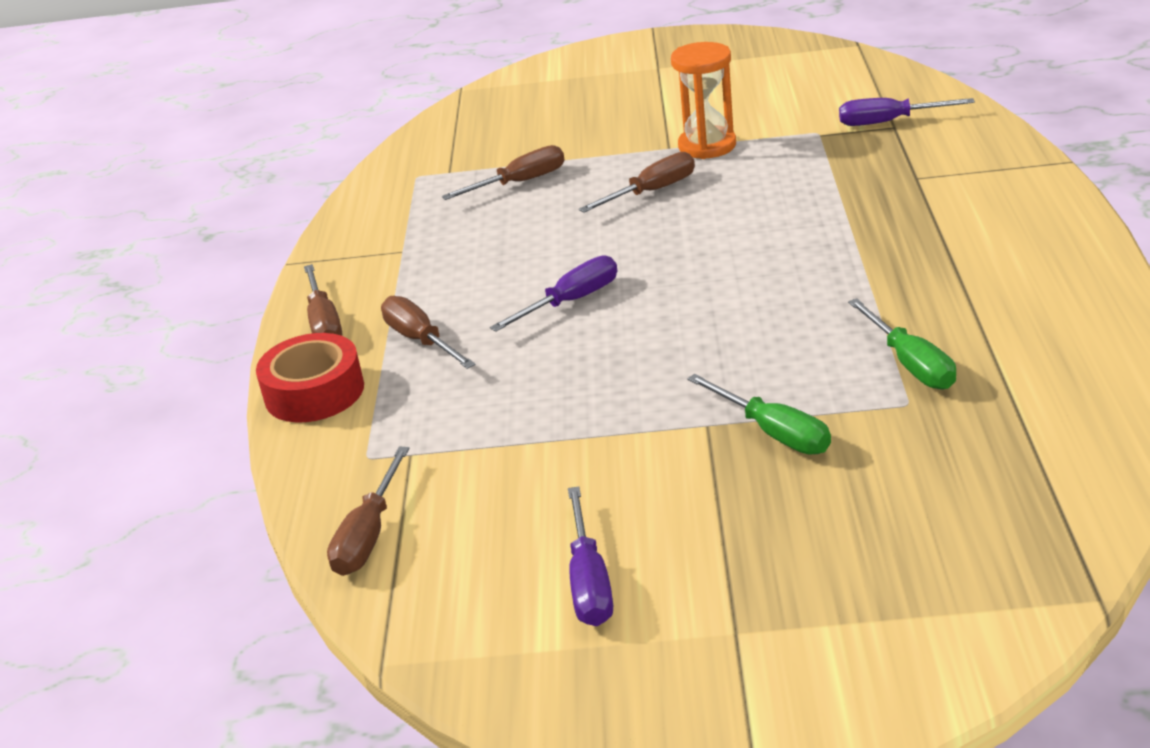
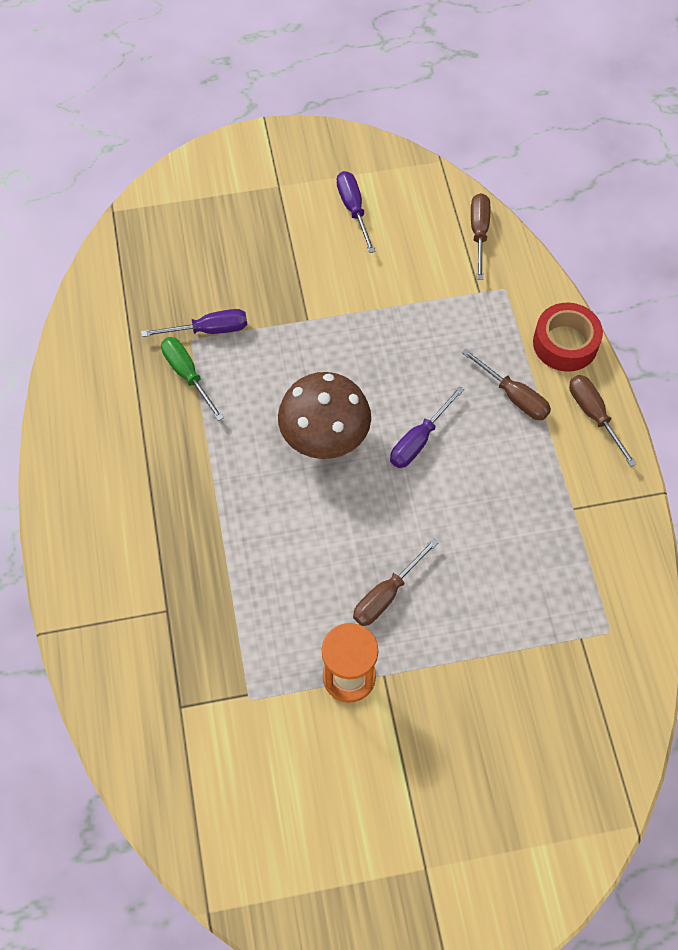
camera: 165 degrees right, 30 degrees up
brown screwdriver [442,145,564,200] -> none
green screwdriver [687,374,831,455] -> none
purple screwdriver [839,98,975,126] -> purple screwdriver moved to [141,309,247,337]
none -> brown mushroom [278,372,371,459]

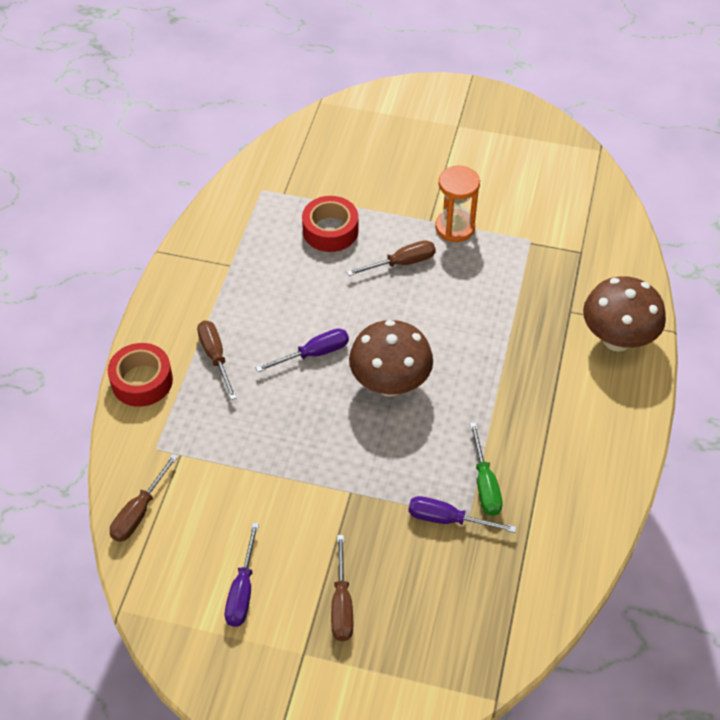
camera: 155 degrees left, 10 degrees down
brown screwdriver [569,375,637,467] -> brown screwdriver moved to [331,535,353,641]
none -> red tape [302,196,358,252]
none -> brown mushroom [583,276,666,352]

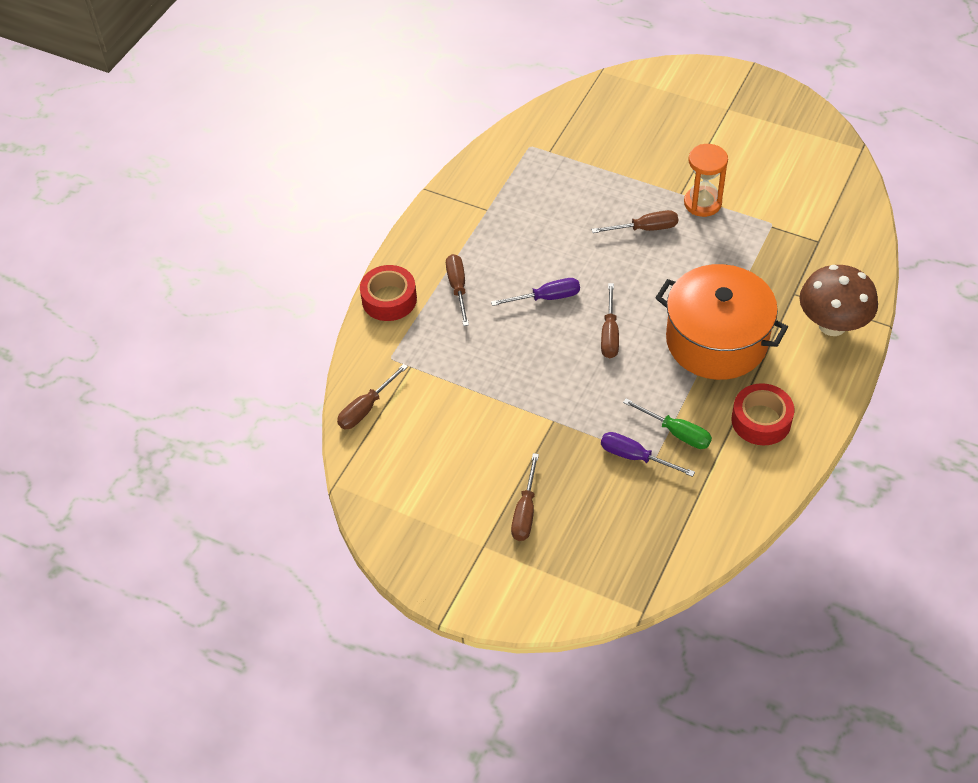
camera: 15 degrees right, 0 degrees up
purple screwdriver [225,523,259,627] -> none
red tape [302,196,358,252] -> red tape moved to [732,383,794,445]
brown mushroom [349,320,433,397] -> brown screwdriver [601,283,619,358]
green screwdriver [470,422,503,516] -> green screwdriver turned 60 degrees counterclockwise [623,398,712,449]
none -> orange pot [655,264,788,380]

